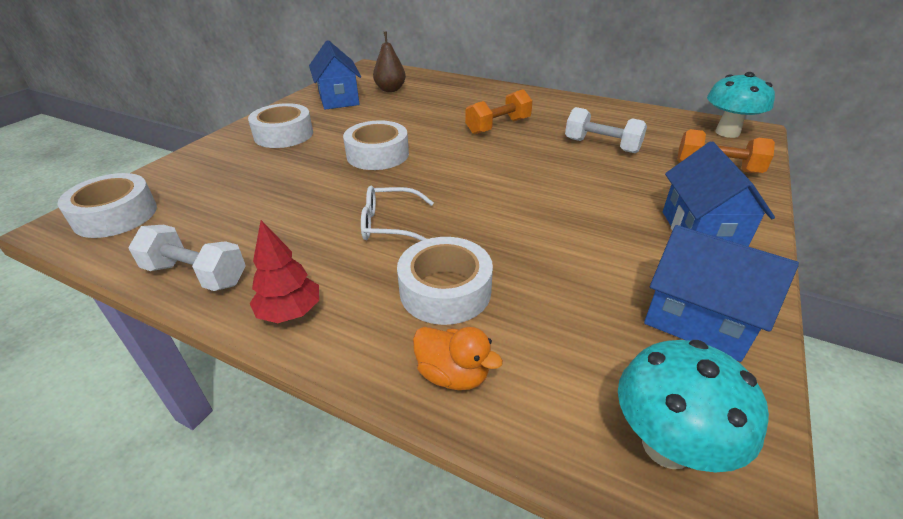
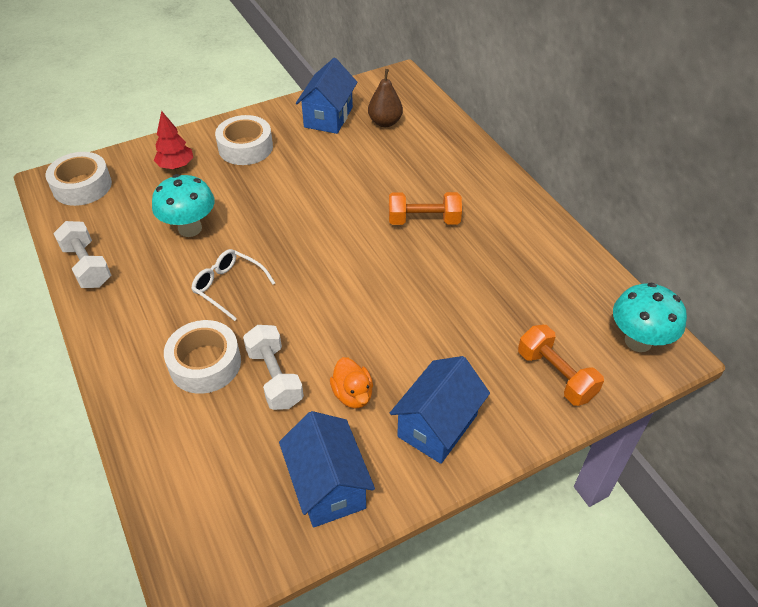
camera: 35 degrees right, 10 degrees up
red tree [250,220,319,323] -> red tree moved to [154,111,193,169]
white tape [343,121,409,170] -> none
orange duck [413,327,503,390] -> orange duck moved to [330,357,373,409]
white dumbbell [565,107,647,153] -> white dumbbell moved to [243,325,304,410]
turquoise mushroom [618,340,769,472] -> turquoise mushroom moved to [152,174,215,237]

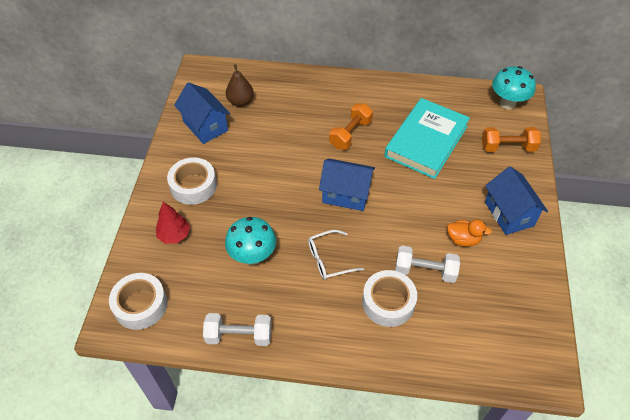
camera: 55 degrees left, 5 degrees up
blue house [279,411,375,528] -> blue house moved to [319,159,375,211]
none -> turquoise book [384,98,470,179]

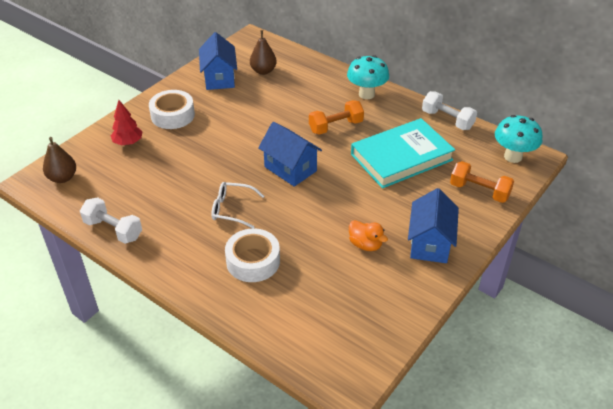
camera: 30 degrees right, 10 degrees down
white tape [109,273,167,330] -> brown pear [43,137,76,183]
turquoise mushroom [225,217,276,265] -> turquoise mushroom moved to [347,55,389,99]
white dumbbell [395,245,460,283] -> white dumbbell moved to [422,91,477,130]

